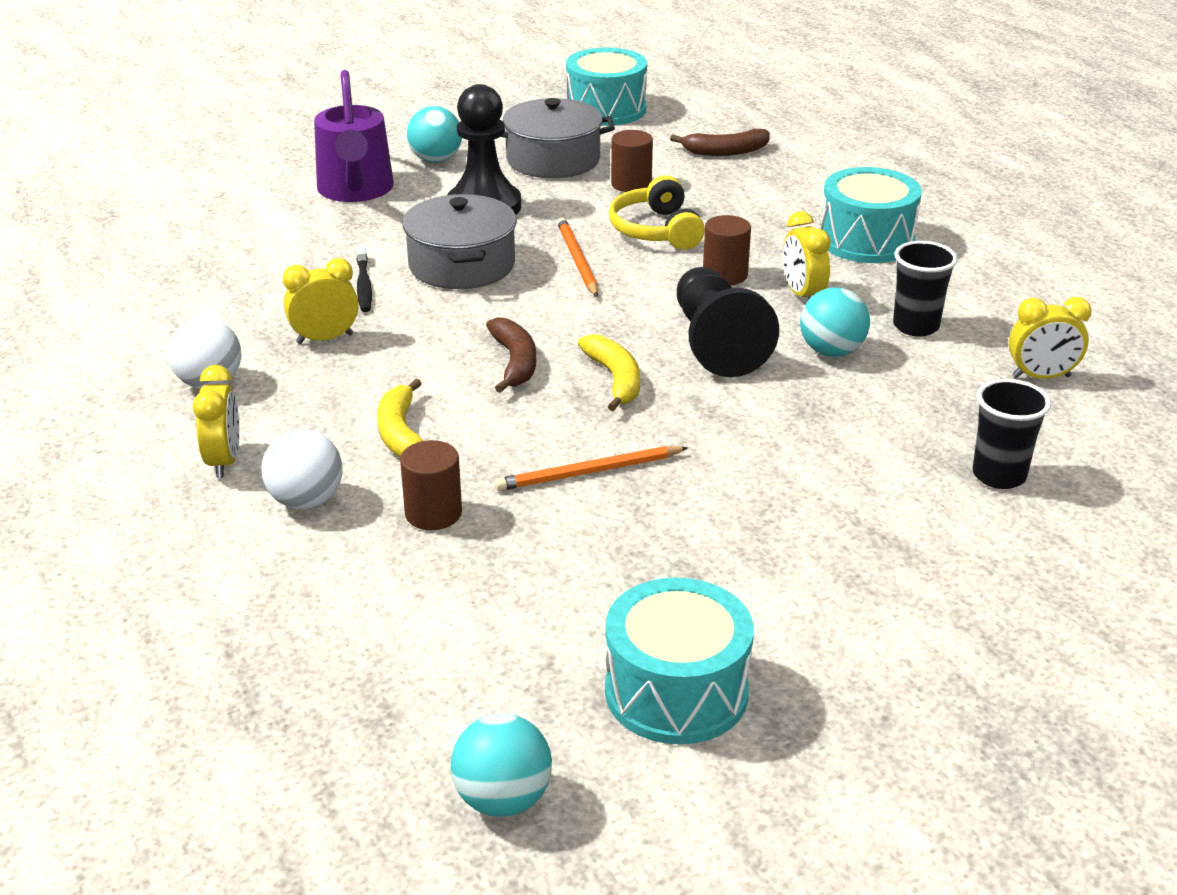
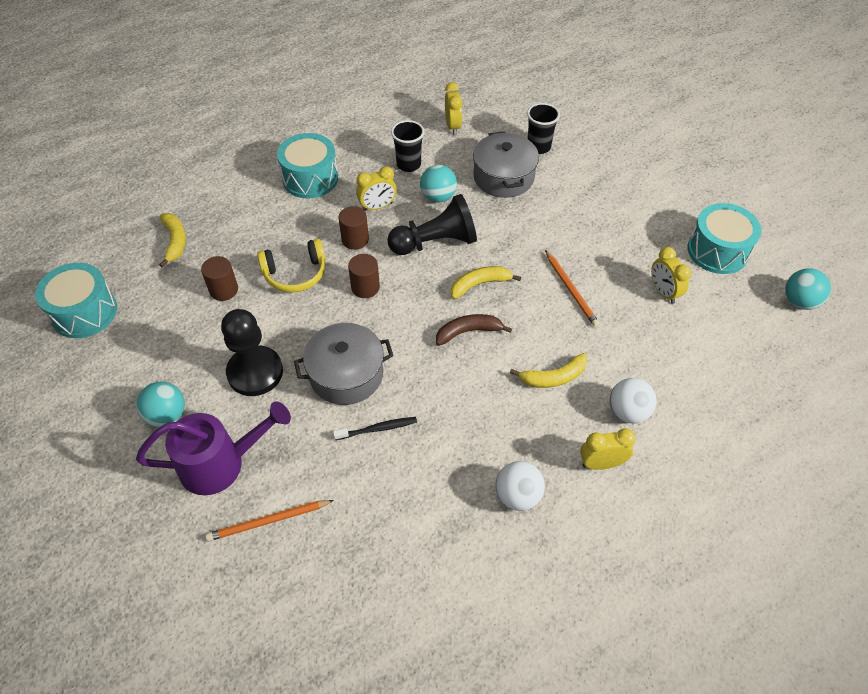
camera: 95 degrees left, 20 degrees up
yellow clock [283,258,359,344] -> yellow clock moved to [651,247,691,304]
brown cylinder [400,440,462,530] -> brown cylinder moved to [348,254,380,298]
grey pot [501,98,615,178] -> grey pot moved to [473,131,539,198]
orange pencil [557,218,598,297] -> orange pencil moved to [206,500,334,541]
brown banana [670,129,770,156] -> yellow banana [159,213,186,268]

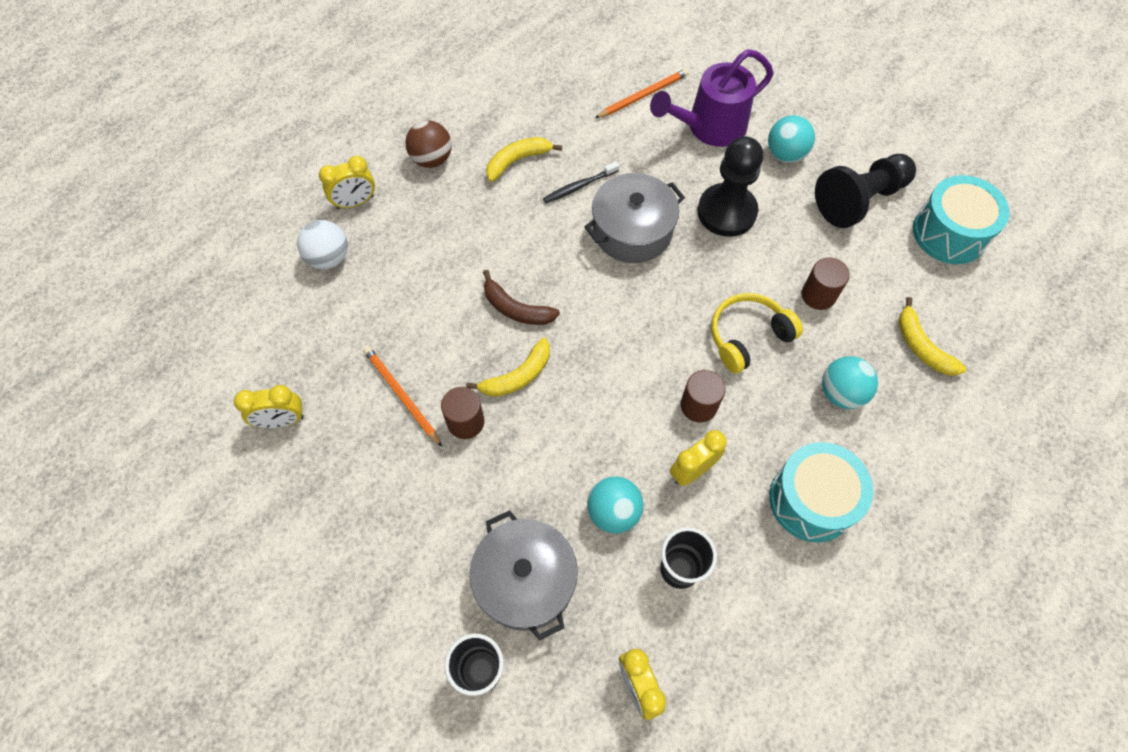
camera: 165 degrees right, 10 degrees up
brown cylinder [348,254,380,298] -> brown cylinder moved to [441,387,484,439]
black pawn [387,194,477,255] -> black pawn moved to [815,154,916,228]
brown banana [436,314,512,346] -> brown banana turned 60 degrees clockwise [483,270,560,325]
white ball [496,461,545,511] -> brown ball [405,120,452,168]
yellow banana [510,353,588,388] -> yellow banana moved to [486,137,562,182]
yellow clock [651,247,691,304] -> yellow clock turned 120 degrees clockwise [234,385,304,428]
turquoise drum [688,203,761,274] -> none
turquoise ball [785,268,831,310] -> turquoise ball moved to [822,356,878,409]

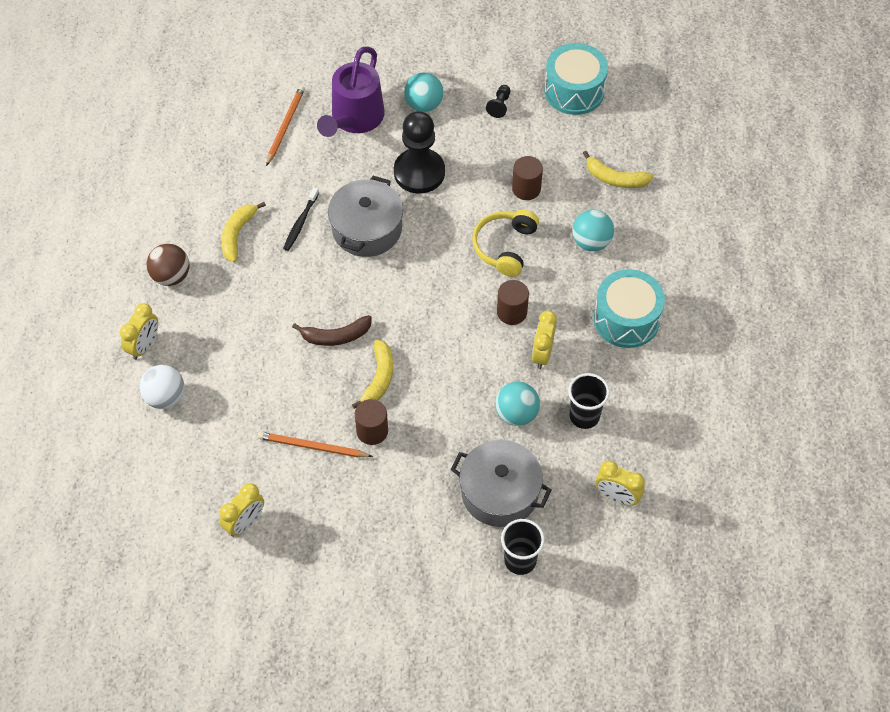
camera: 40 degrees left, 5 degrees down
black pawn [815,154,916,228] -> black pawn [486,85,510,118], size x0.42

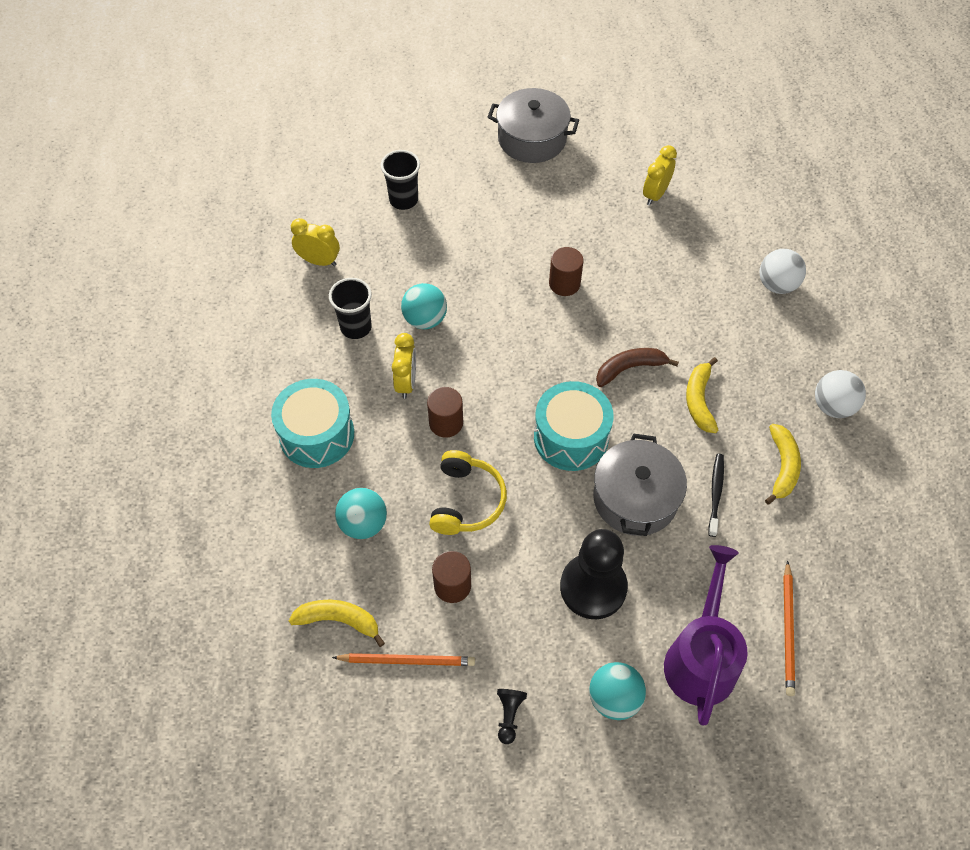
camera: 170 degrees right, 0 degrees up
yellow clock [120,303,158,360] -> none
brown ball [147,244,190,286] -> white ball [815,370,866,418]
orange pencil [258,432,373,458] -> orange pencil moved to [332,653,475,666]
yellow banana [352,339,393,409] -> yellow banana moved to [686,357,718,433]
grey pot [451,440,551,527] -> grey pot moved to [488,88,579,163]
turquoise drum [544,43,608,115] -> turquoise drum moved to [534,381,614,471]

